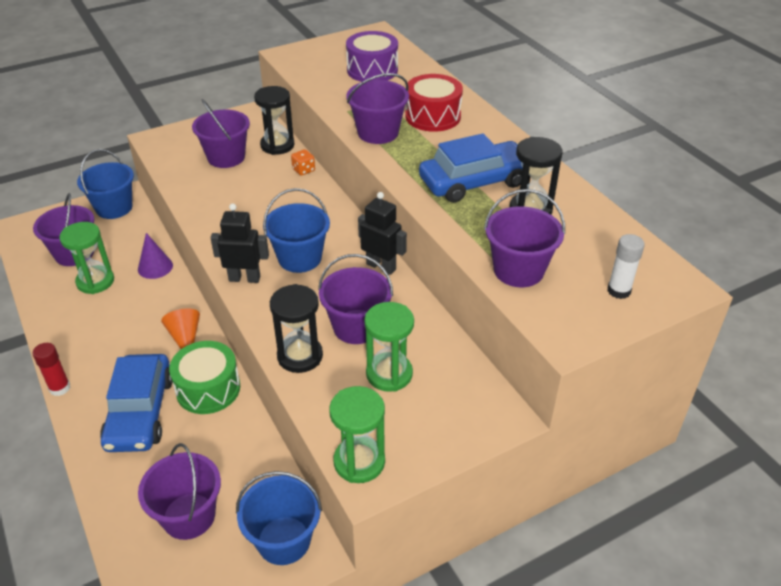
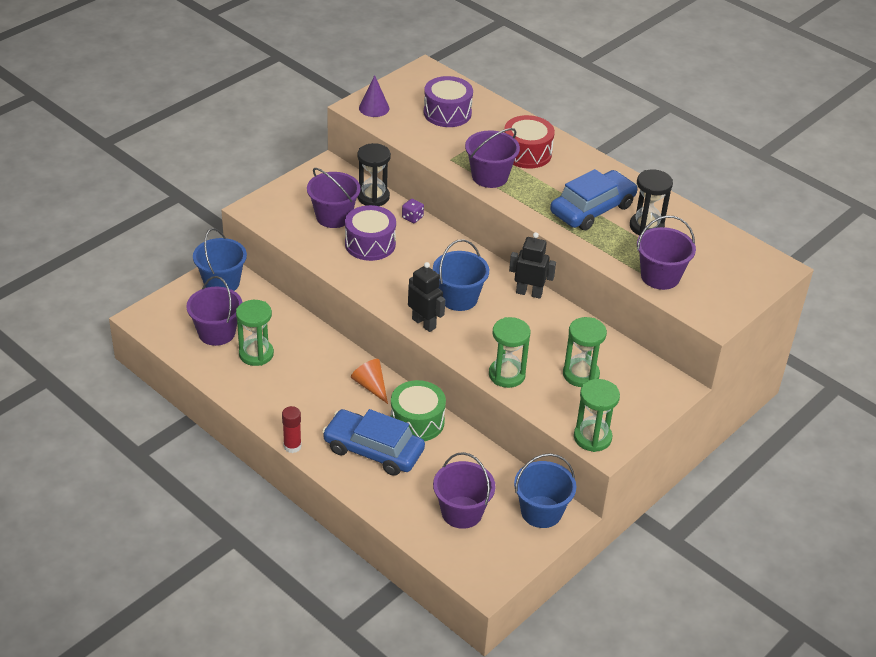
camera: 20 degrees left, 0 degrees up
blue car [100,354,173,452] -> blue car turned 135 degrees clockwise [322,409,425,476]
purple cone [138,233,173,279] -> purple cone moved to [359,75,389,117]
black robot [210,204,269,283] -> black robot turned 60 degrees clockwise [408,262,445,332]
black hourglass [270,284,323,373] -> green hourglass [489,317,530,388]
orange dice [291,149,315,176] -> purple dice [402,199,424,223]
purple bucket [318,254,393,344] -> none
white glue stick [607,234,645,299] -> none
none -> purple drum [345,205,396,261]

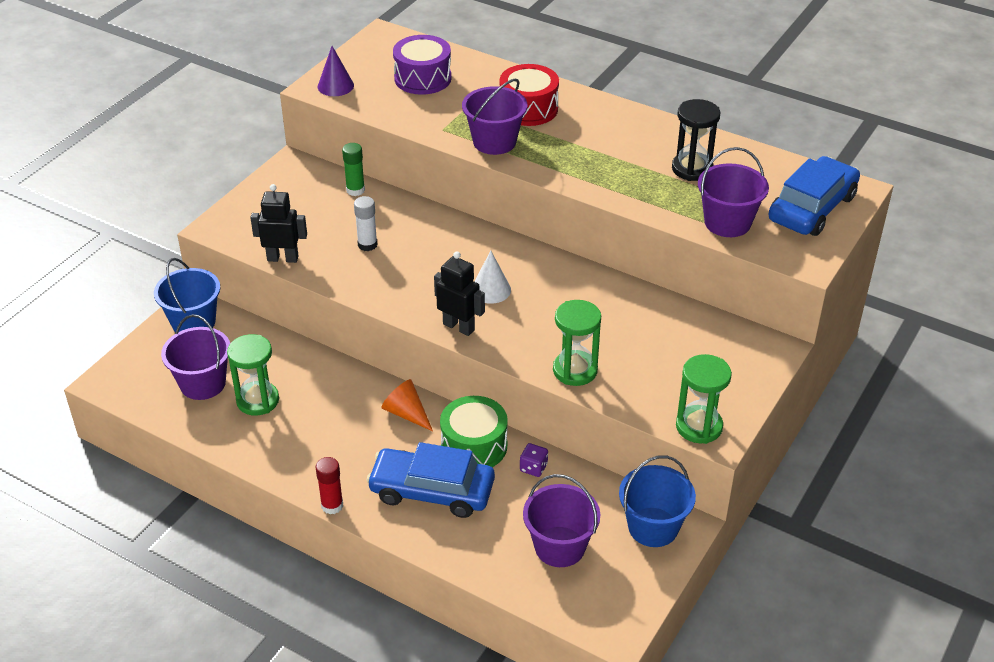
camera: 10 degrees left, 0 degrees up
purple bucket [307,168,361,228] -> none
purple drum [345,205,396,261] -> white glue stick [354,196,377,251]
black hourglass [357,143,391,206] -> green glue stick [342,143,365,196]
purple dice [402,199,424,223] -> purple dice moved to [520,443,548,477]
blue bucket [433,239,489,311] -> white cone [474,251,511,304]
black robot [509,232,556,299] -> black robot moved to [250,184,307,263]
blue car [550,169,638,231] -> blue car moved to [768,156,860,236]
green hourglass [563,317,607,387] -> none

